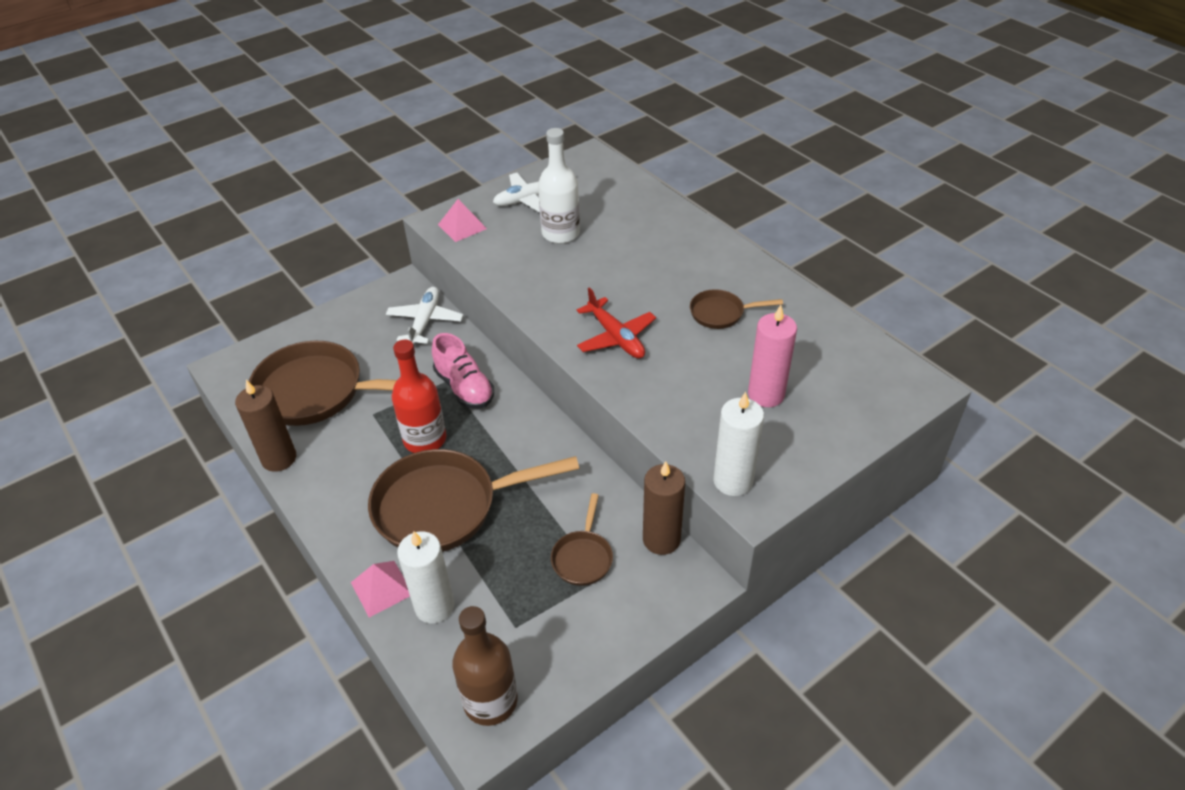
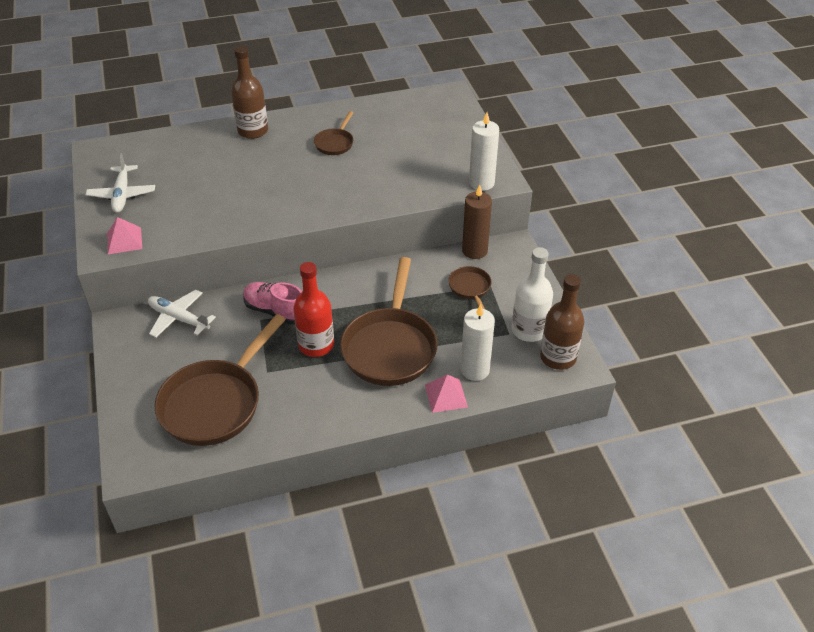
camera: 70 degrees left, 0 degrees up
brown candle [235,380,296,472] -> none
pink shoe [432,333,494,409] -> pink shoe turned 135 degrees counterclockwise [243,282,302,324]
white bottle [538,128,580,244] -> white bottle moved to [512,247,553,342]
brown pan [551,493,613,586] -> brown pan turned 135 degrees counterclockwise [448,266,492,309]
red plane [577,287,656,358] -> none
pink candle [748,305,797,407] -> none
none -> brown bottle [231,46,268,139]

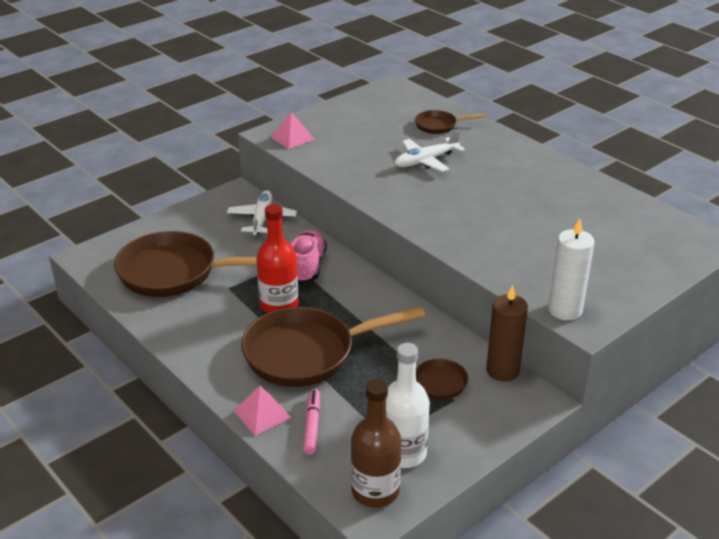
camera: 65 degrees right, 10 degrees down
white plane [86,153,155,213] -> white plane moved to [394,129,465,172]
brown bottle [231,46,268,139] -> none
brown pan [314,111,354,155] -> brown pan moved to [415,110,486,134]
white candle [461,304,495,381] -> pink marker [303,389,320,455]

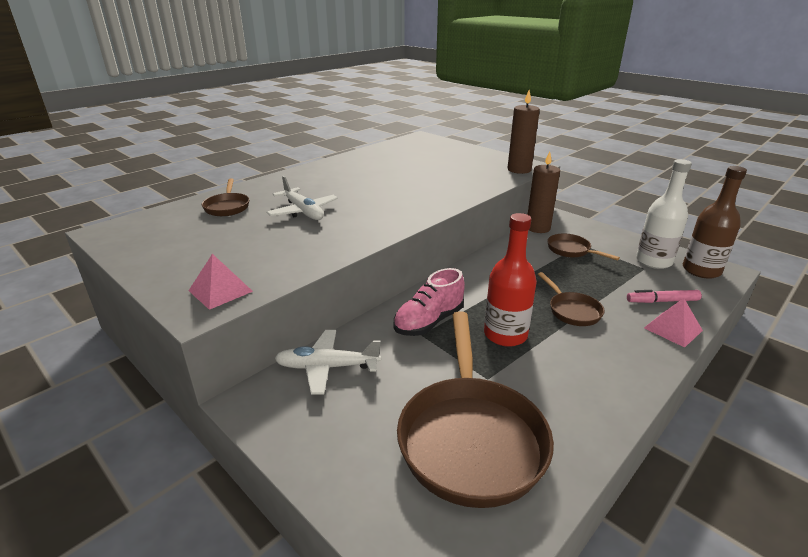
camera: 95 degrees left, 5 degrees down
brown pan [241,306,425,387] -> brown pan [538,272,605,326], size x0.48
pink shoe [291,229,327,283] -> pink shoe turned 45 degrees counterclockwise [394,268,465,336]
white candle [548,218,595,320] -> brown candle [508,90,540,174]

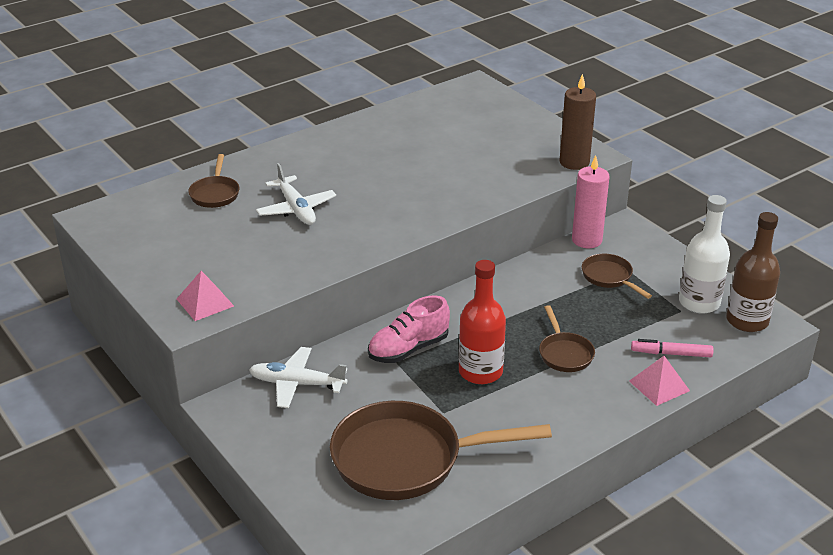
camera: 10 degrees right, 5 degrees up
brown pan [397,311,554,508] -> brown pan turned 75 degrees clockwise [330,401,552,500]
brown candle [528,151,560,233] -> pink candle [572,155,610,248]

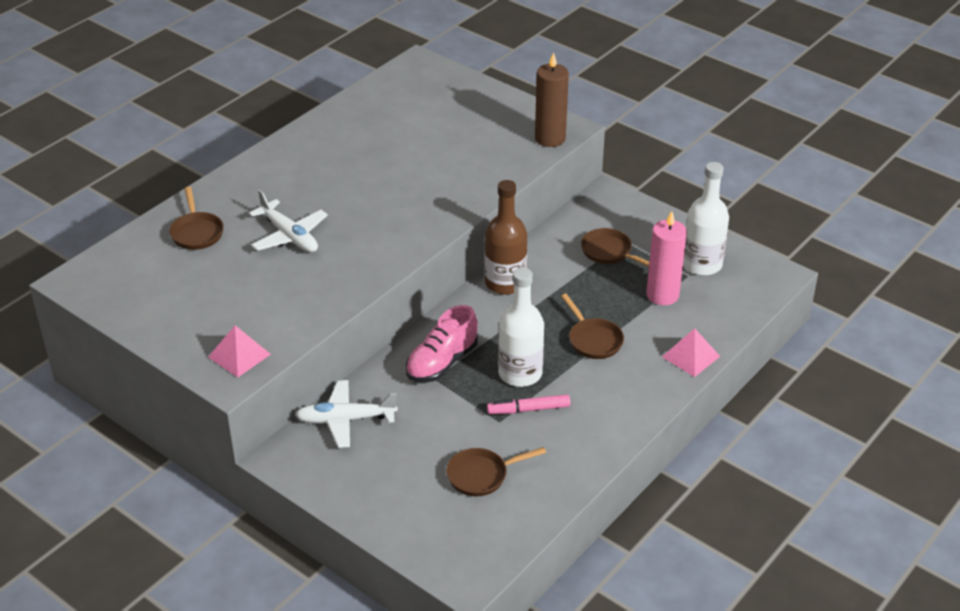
camera: 15 degrees left, 5 degrees up
brown pan [330,401,552,500] -> brown pan [446,447,546,496], size x0.48
red bottle [459,260,506,384] -> white bottle [498,268,544,387]
pink candle [572,155,610,248] -> pink candle moved to [646,211,687,305]
pink marker [631,339,713,357] -> pink marker moved to [487,394,570,414]
brown bottle [726,212,780,332] -> brown bottle moved to [485,180,527,295]

